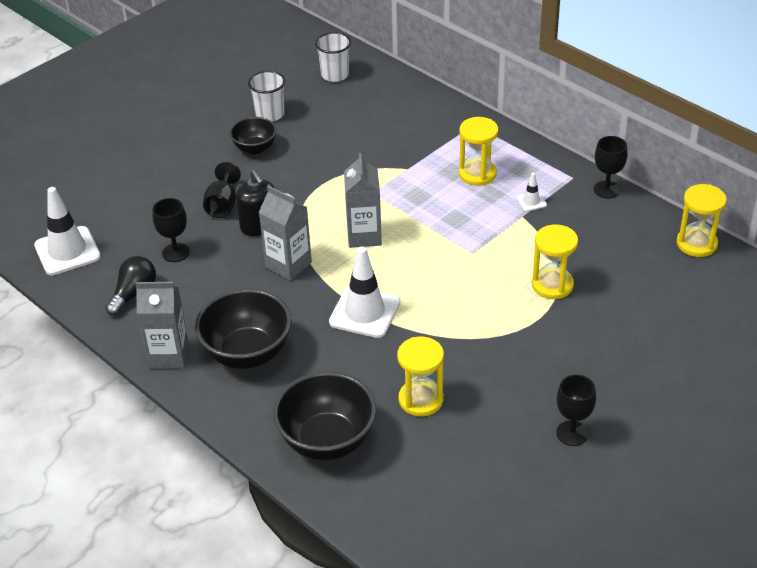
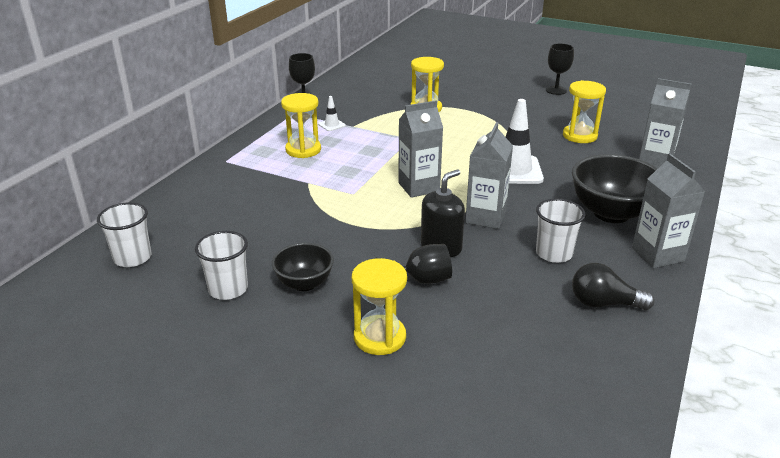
camera: 110 degrees left, 10 degrees down
white traffic cone [34,187,101,275] -> none
black goblet [153,198,190,262] -> none
black bowl [273,372,376,460] -> grey carton [639,78,691,168]
yellow hourglass [677,184,727,257] -> yellow hourglass moved to [352,258,407,355]
none -> white cup [536,199,585,263]

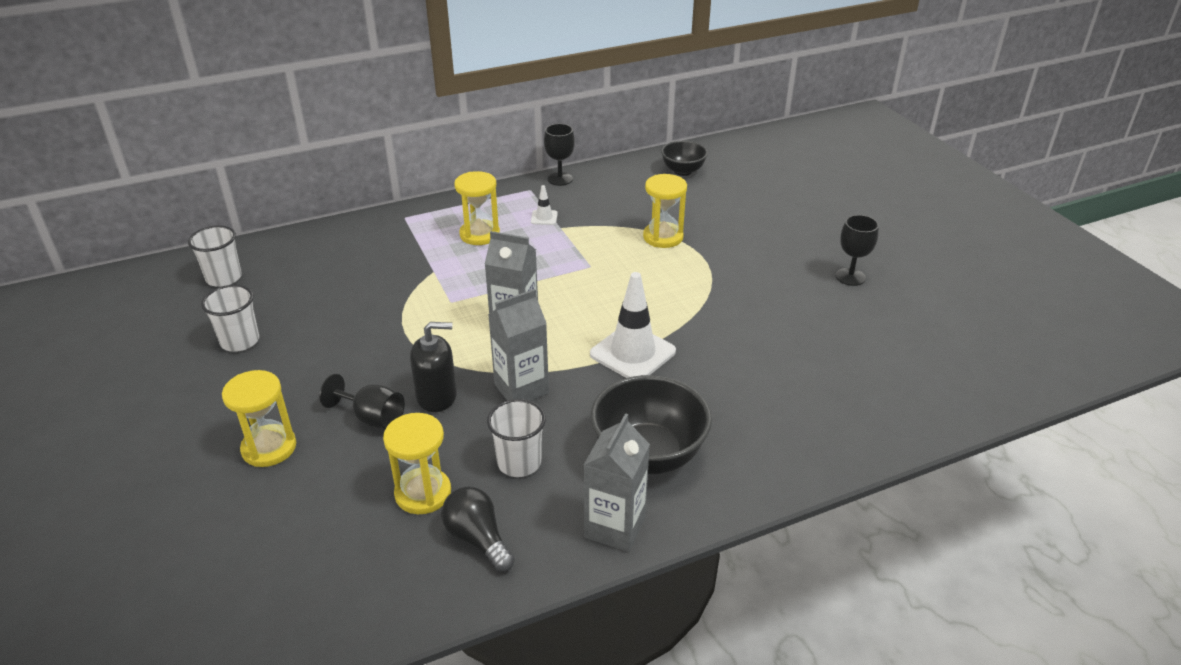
camera: 40 degrees right, 5 degrees up
black bowl [272,243,334,291] -> black bowl moved to [661,141,708,176]
yellow hourglass [563,80,606,143] -> yellow hourglass moved to [383,413,451,514]
grey carton [639,78,691,168] -> none

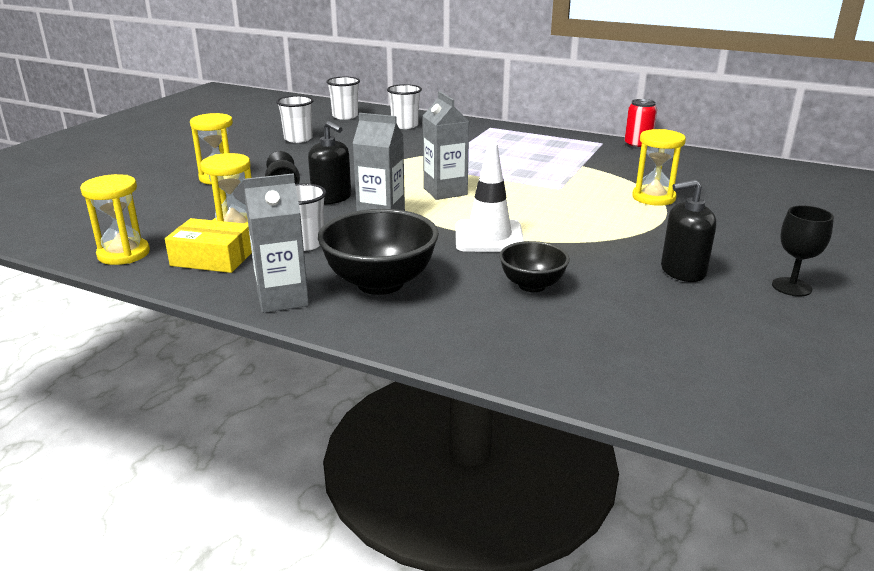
camera: 50 degrees right, 10 degrees down
black light bulb [441,486,515,572] -> yellow box [165,218,252,273]
yellow hourglass [454,171,500,245] -> yellow hourglass moved to [80,174,150,265]
white traffic cone [531,185,558,225] -> none
black goblet [544,124,575,186] -> red can [625,99,657,149]
black bowl [661,141,708,176] -> black bowl moved to [499,241,570,292]
none -> white cup [387,84,422,129]
none -> black soap dispenser [661,180,716,282]

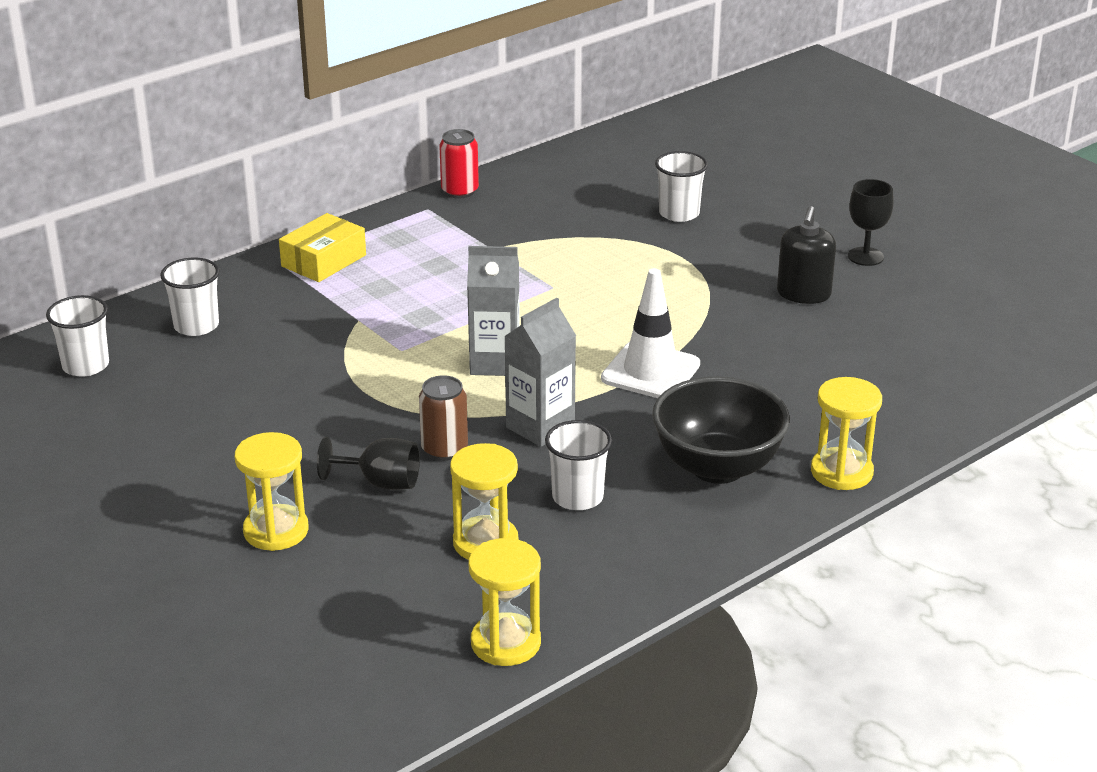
camera: 65 degrees left, 5 degrees up
yellow box [165,218,252,273] -> yellow box moved to [279,213,366,282]
grey carton [243,173,309,313] -> none
white cup [276,96,314,143] -> white cup moved to [655,151,708,222]
black soap dispenser [308,121,351,204] -> brown can [419,375,468,461]
black bowl [499,241,570,292] -> none
yellow hourglass [632,129,686,206] -> yellow hourglass moved to [811,377,882,490]

